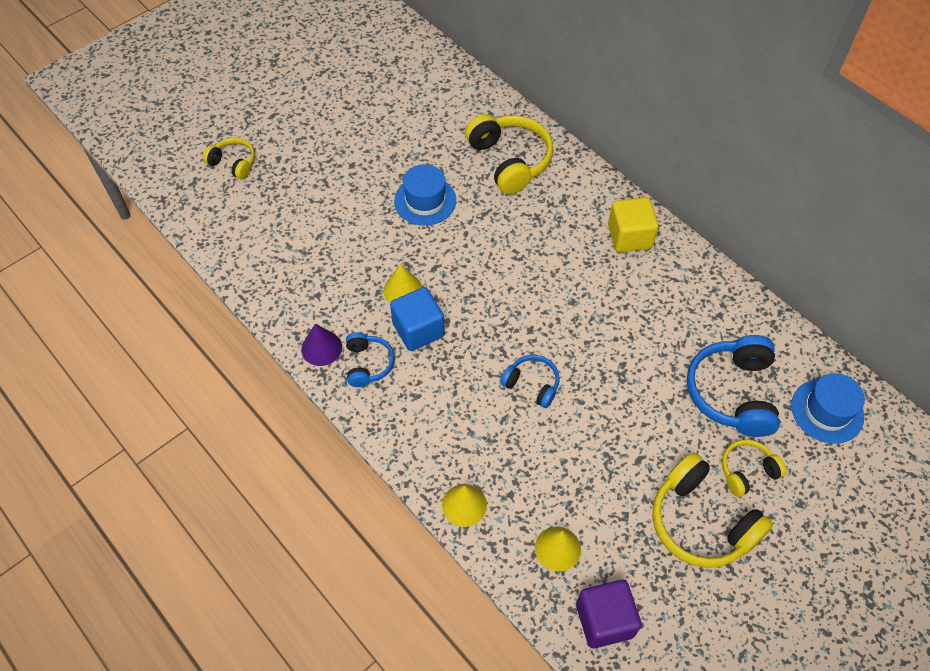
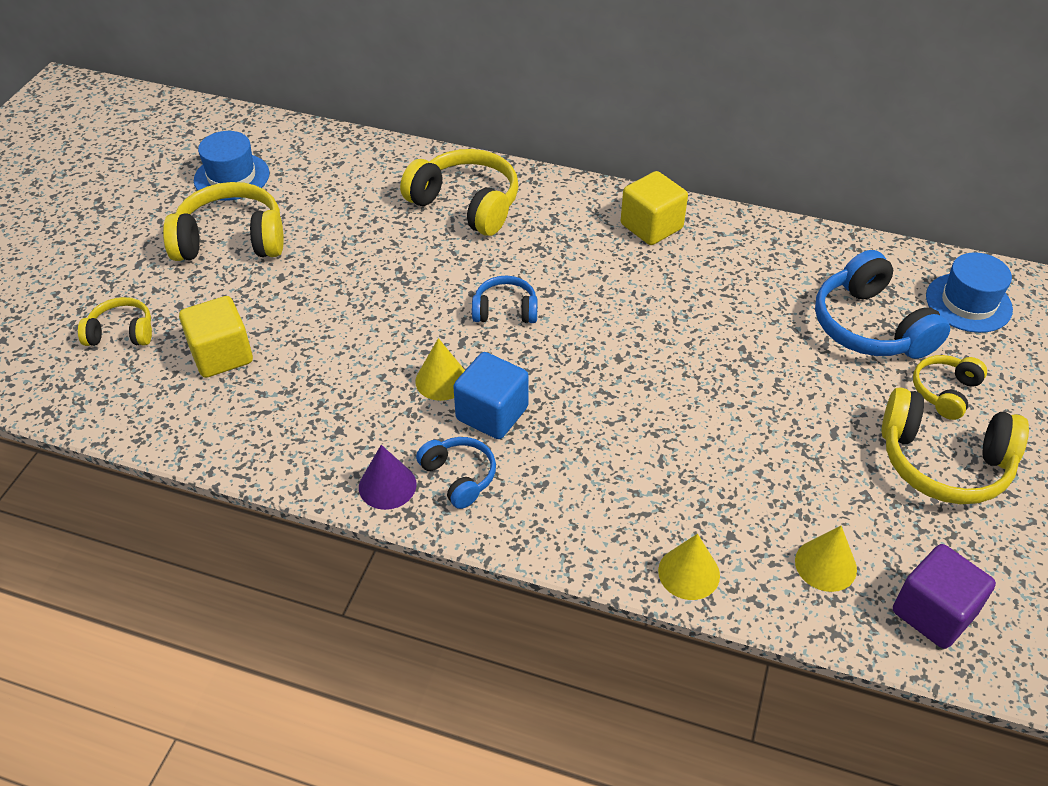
camera: 30 degrees left, 10 degrees down
blue hat [394,164,456,226] -> blue hat moved to [194,131,270,201]
blue headphones [500,355,560,408] -> blue headphones moved to [472,276,538,323]
none -> yellow headphones [163,182,284,261]
none -> yellow cube [179,296,253,378]

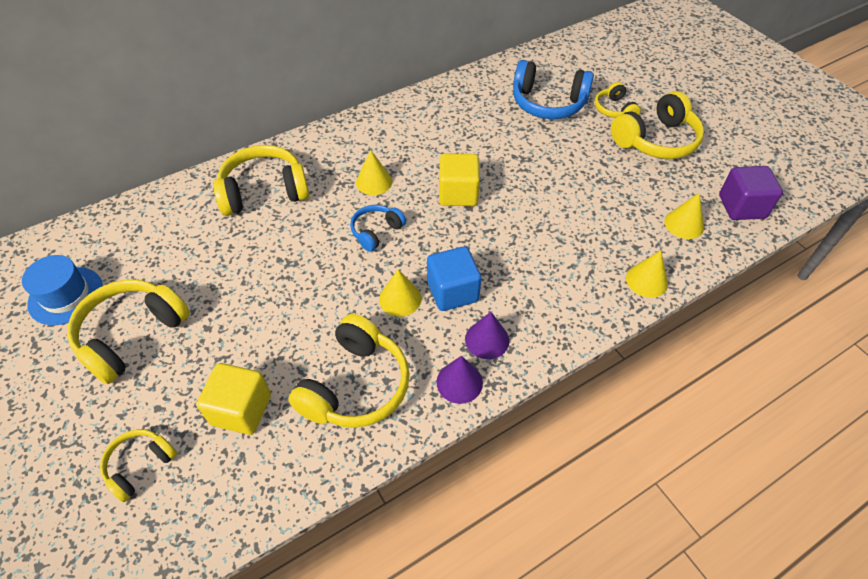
camera: 50 degrees left, 5 degrees up
blue headphones [416,437,496,509] -> purple cone [465,312,509,359]
yellow cube [621,171,688,245] -> yellow cube moved to [439,153,480,206]
blue hat [926,253,1013,333] -> none
none -> yellow headphones [288,314,410,428]
none -> yellow cone [356,150,392,195]

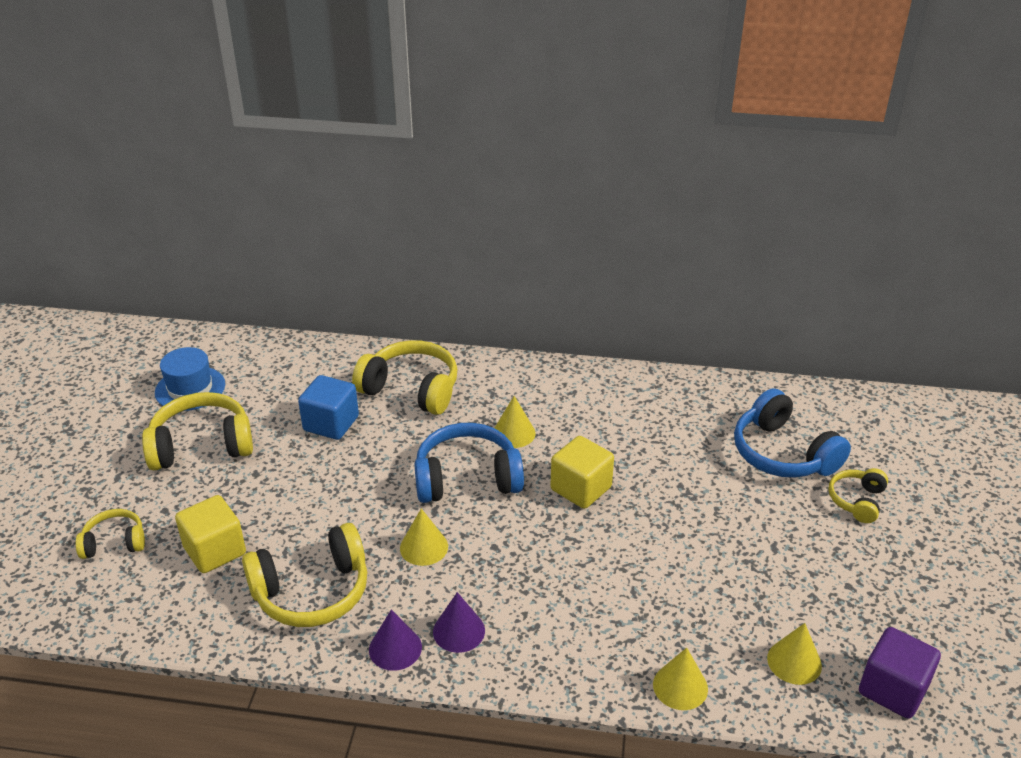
camera: 40 degrees right, 15 degrees down
blue headphones [350,205,406,252] -> blue headphones [414,423,524,503], size x1.80
blue cube [427,246,481,311] -> blue cube moved to [298,375,359,440]
yellow headphones [611,91,704,159] -> none

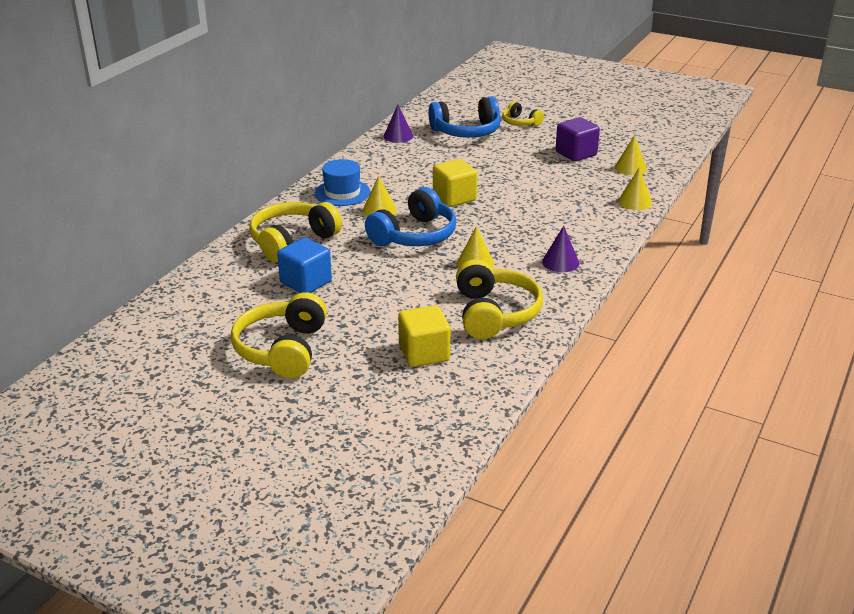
camera: 70 degrees left, 5 degrees down
yellow headphones [76,509,145,559] -> none
blue hat [155,347,225,411] -> blue hat moved to [315,159,370,206]
purple cone [369,609,422,671] -> purple cone moved to [383,105,413,143]
blue headphones [414,423,524,503] -> blue headphones turned 150 degrees counterclockwise [365,187,456,246]
purple cube [859,627,941,719] -> purple cube moved to [556,117,600,162]

